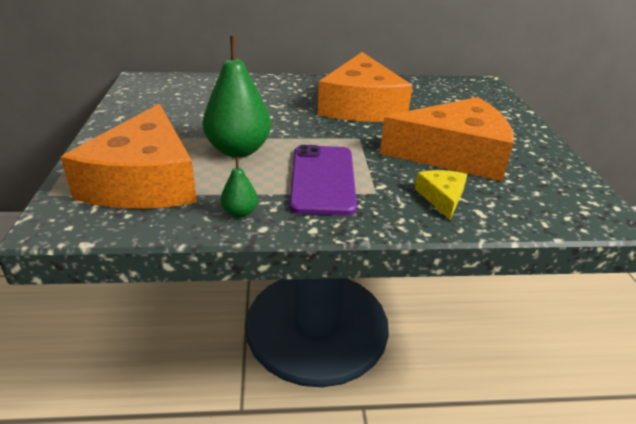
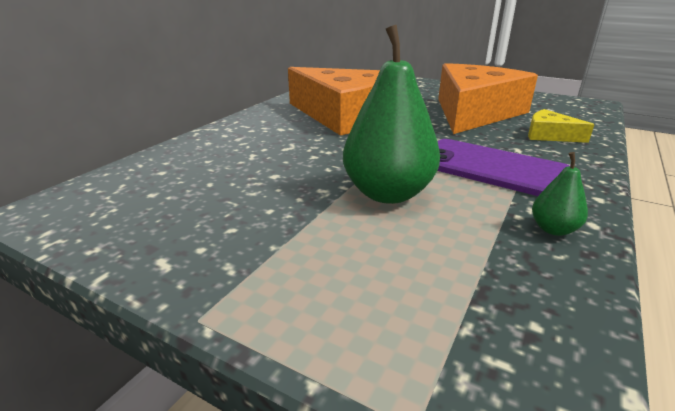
camera: 55 degrees left, 5 degrees down
orange cheese [61,104,197,209] -> none

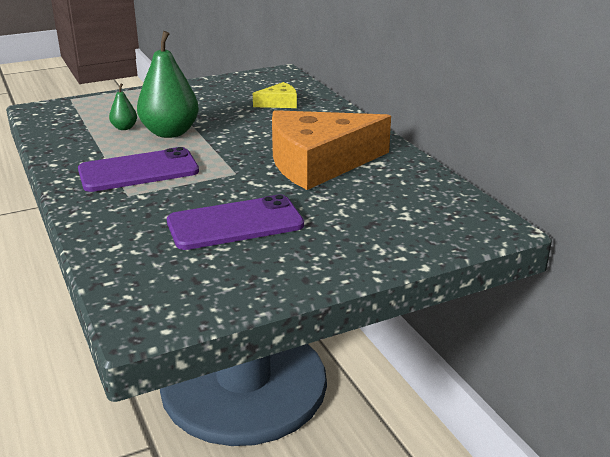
camera: 125 degrees right, 0 degrees up
orange cheese [438,63,538,134] -> purple phone [167,195,304,250]
yellow cheese [528,109,595,143] -> yellow cheese moved to [253,82,297,108]
green pear [532,152,588,236] -> green pear moved to [109,83,137,130]

